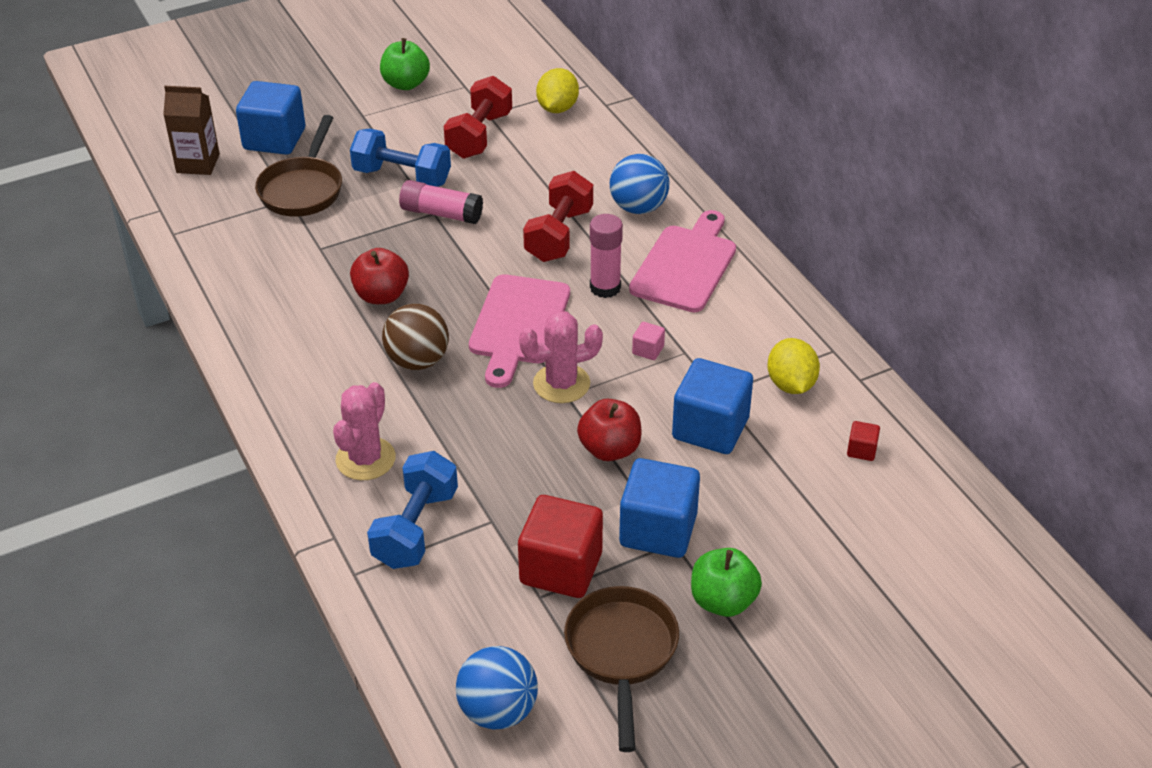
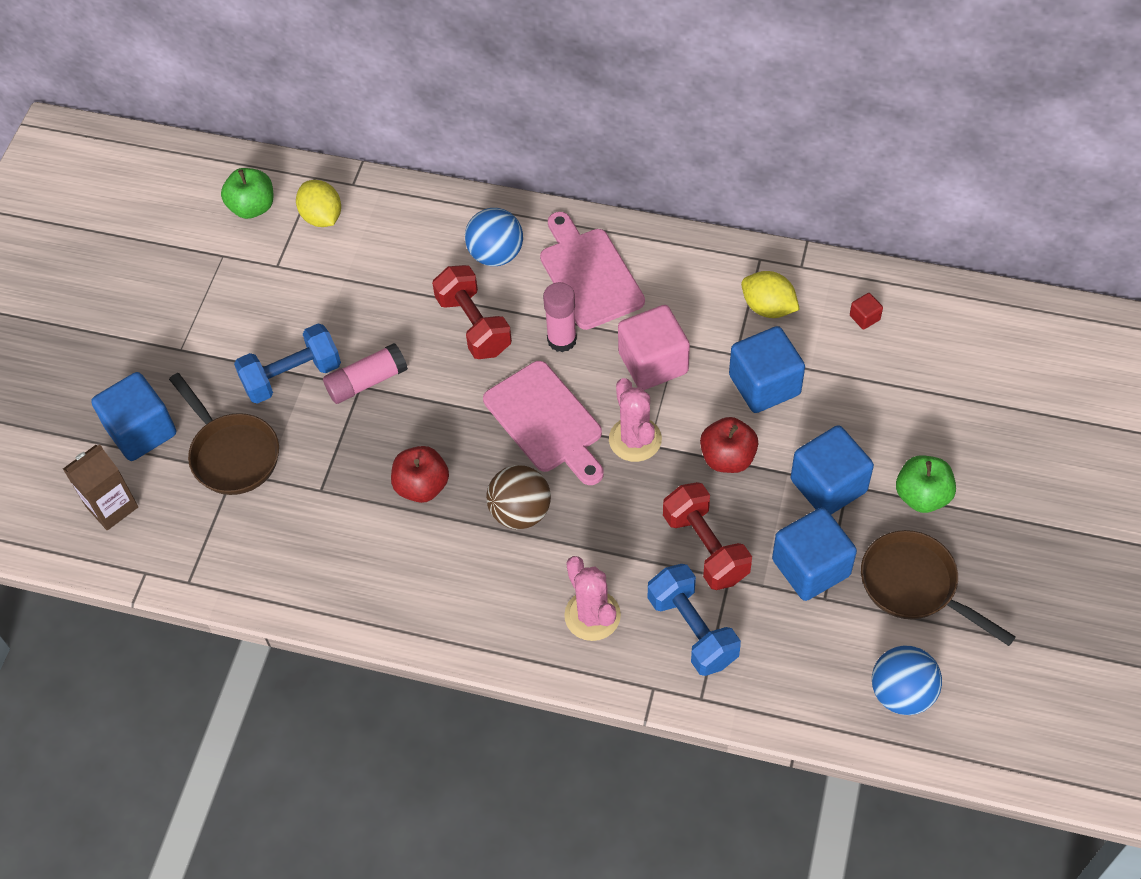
camera: 45 degrees left, 15 degrees up
green apple [380,38,430,90] -> green apple moved to [221,168,274,219]
red dumbbell [444,76,512,159] -> red dumbbell moved to [663,482,752,590]
red cube [518,495,603,598] -> blue cube [772,507,857,601]
pink cactus [519,311,603,403] -> pink cactus turned 45 degrees counterclockwise [609,378,662,462]
pink cube [632,322,665,360] -> pink cube [618,305,690,390], size x2.35

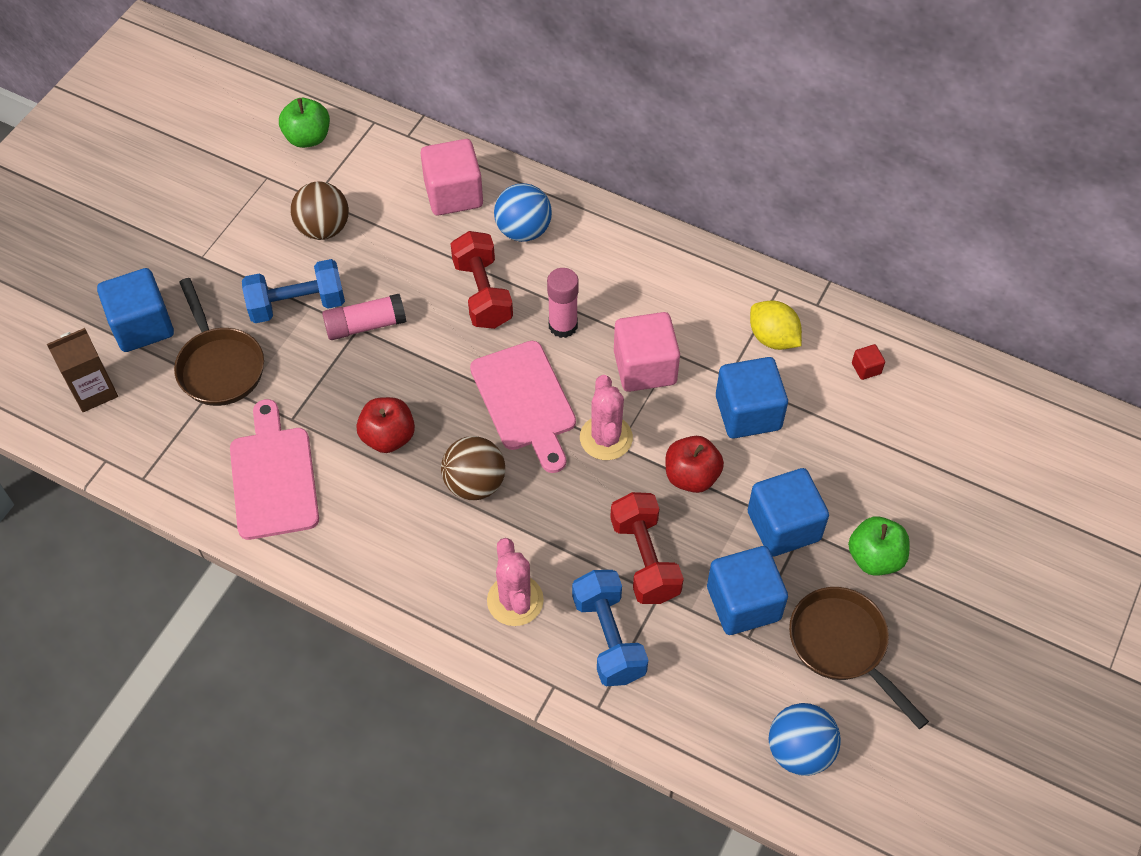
camera: 10 degrees right, 0 degrees up
yellow lemon [296,180,341,227] -> none
pink cutting board [540,212,645,330] -> pink cutting board moved to [230,399,319,540]
none -> brown ball [291,182,349,240]
none -> pink cube [420,139,483,216]

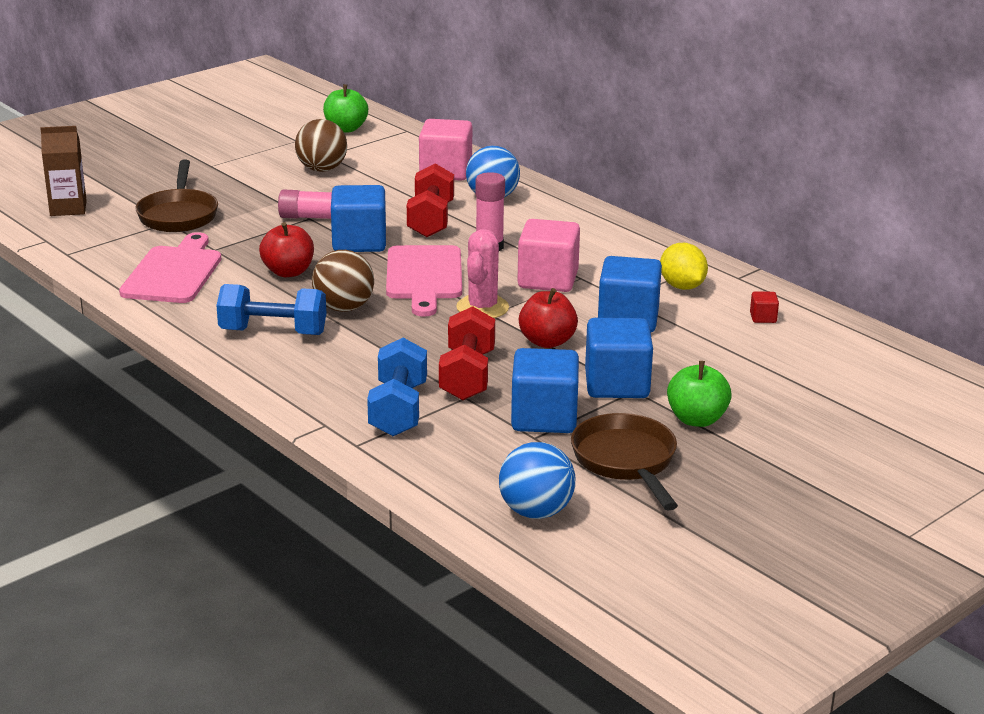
camera: 20 degrees right, 30 degrees down
blue cube [97,268,174,352] -> blue cube moved to [331,185,386,252]
blue dumbbell [242,259,345,323] -> blue dumbbell moved to [216,284,326,335]
pink cactus [487,538,544,626] -> none

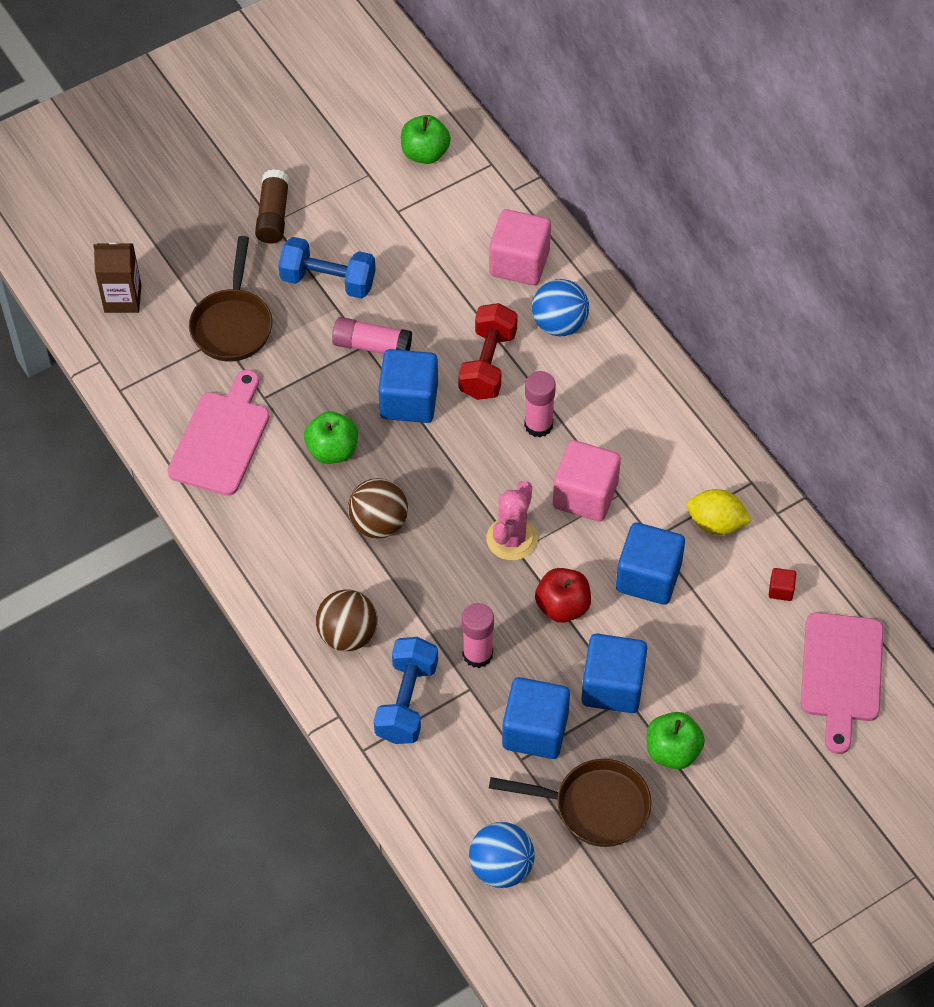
camera: 10 degrees right, 30 degrees up
blue dumbbell [216,284,326,335] -> blue dumbbell moved to [278,237,376,299]
red apple [259,222,314,277] -> green apple [304,411,358,464]
brown ball [295,119,347,172] -> brown ball moved to [316,589,378,651]
pink cutting board [386,245,462,317] -> pink cutting board moved to [801,612,884,754]
red dumbbell [439,306,495,400] -> pink glue stick [462,603,494,668]
brown pan [571,413,678,511] -> brown pan turned 105 degrees clockwise [489,759,652,847]
yellow lemon [660,243,708,290] -> yellow lemon turned 60 degrees counterclockwise [687,489,752,535]
none -> brown glue stick [255,169,289,244]

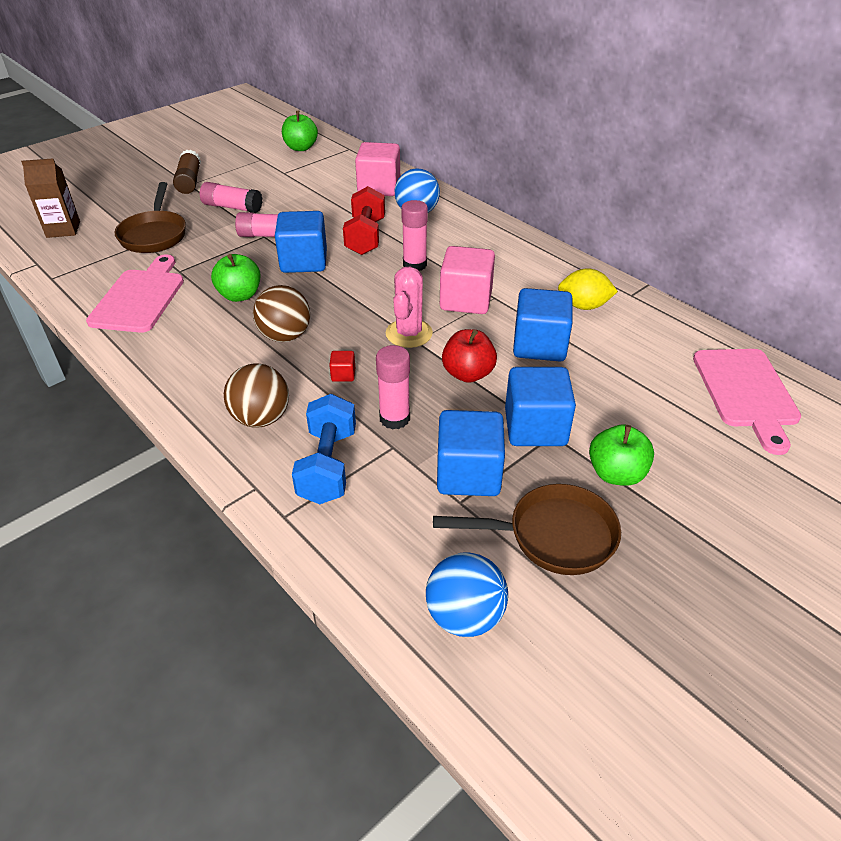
camera: 10 degrees left, 15 degrees down
blue dumbbell [278,237,376,299] -> pink glue stick [200,182,262,213]
red cube [769,568,796,601] -> red cube moved to [329,351,355,382]

